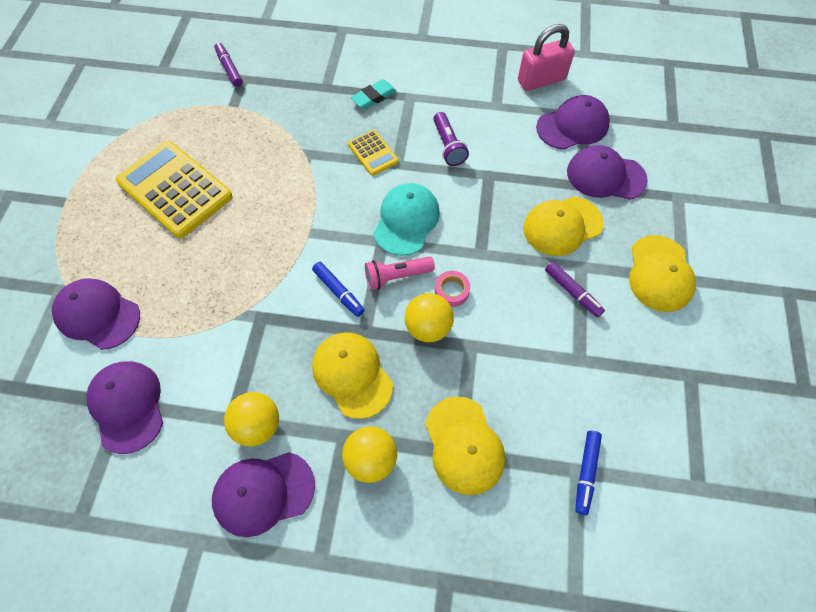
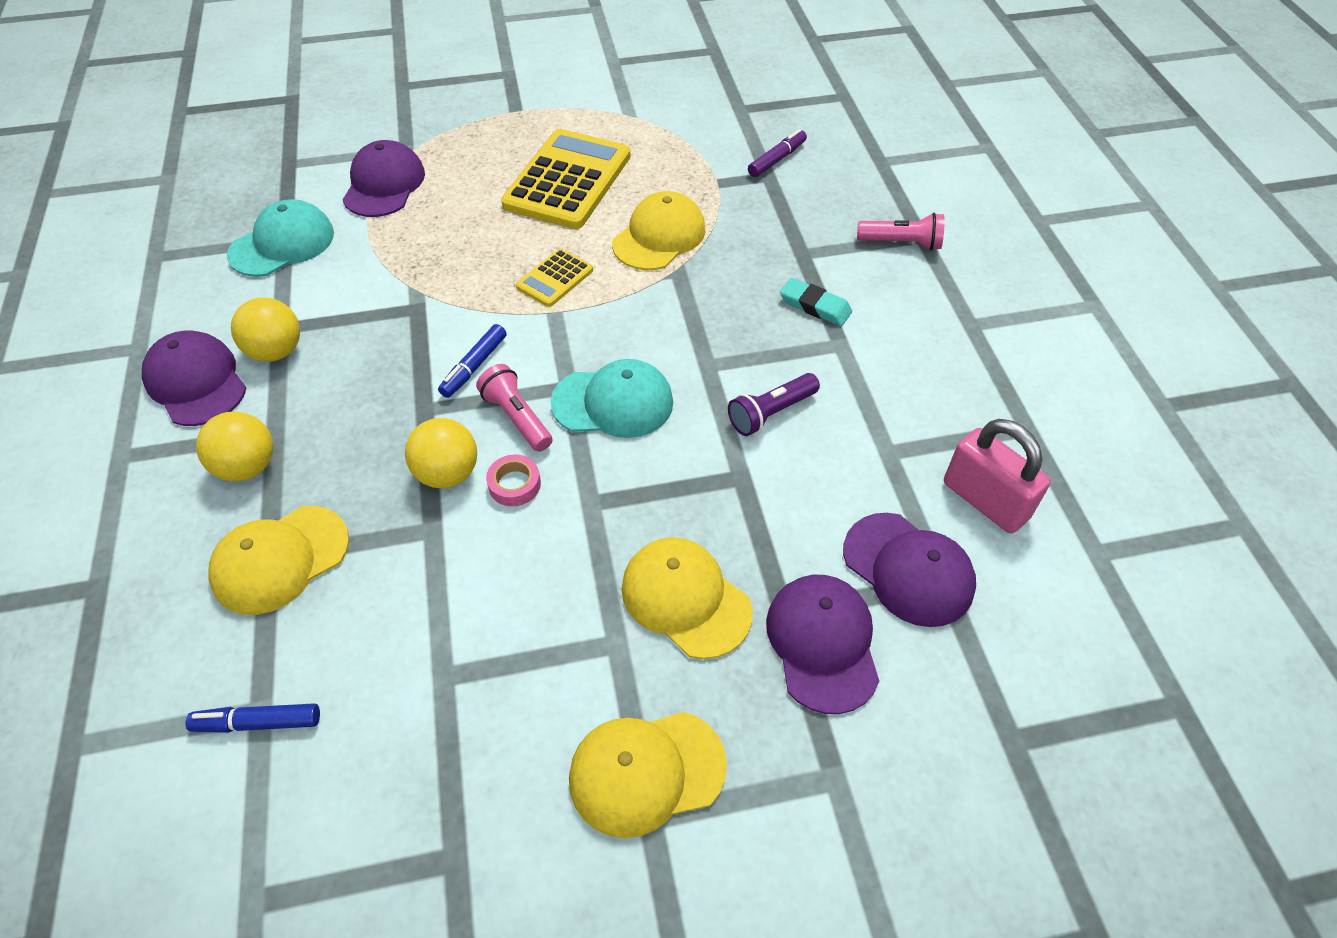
camera: 70 degrees right, 10 degrees down
purple cap [86,361,163,454] -> turquoise cap [227,199,334,277]
yellow cap [312,332,393,419] -> yellow cap moved to [612,191,706,270]
yellow calculator [348,130,399,176] -> yellow calculator moved to [516,249,593,307]
purple marker [545,262,605,318] -> none
none -> pink flashlight [857,213,945,250]

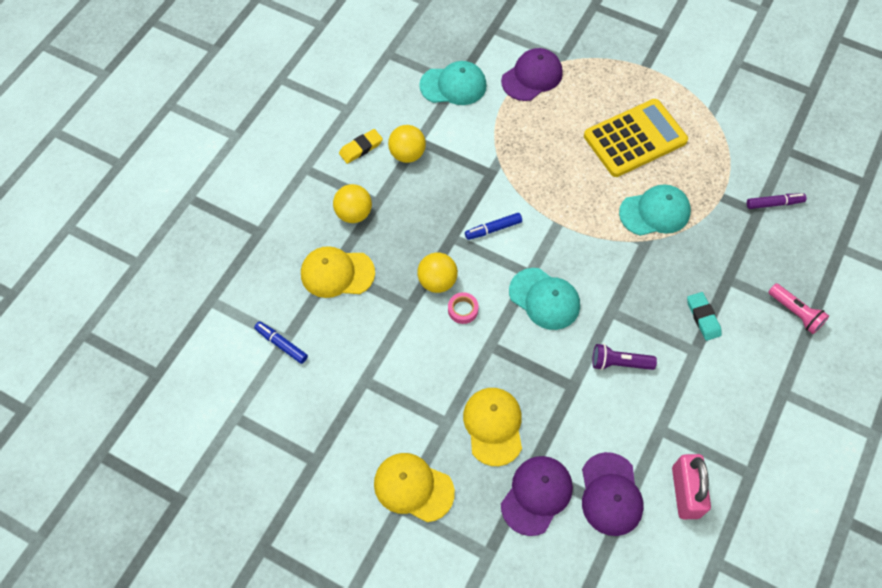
camera: 40 degrees right, 10 degrees up
purple cap [142,330,246,426] -> yellow eraser [339,129,383,164]
pink flashlight [476,364,553,452] -> none
yellow calculator [516,249,593,307] -> none
yellow cap [612,191,706,270] -> turquoise cap [619,184,691,236]

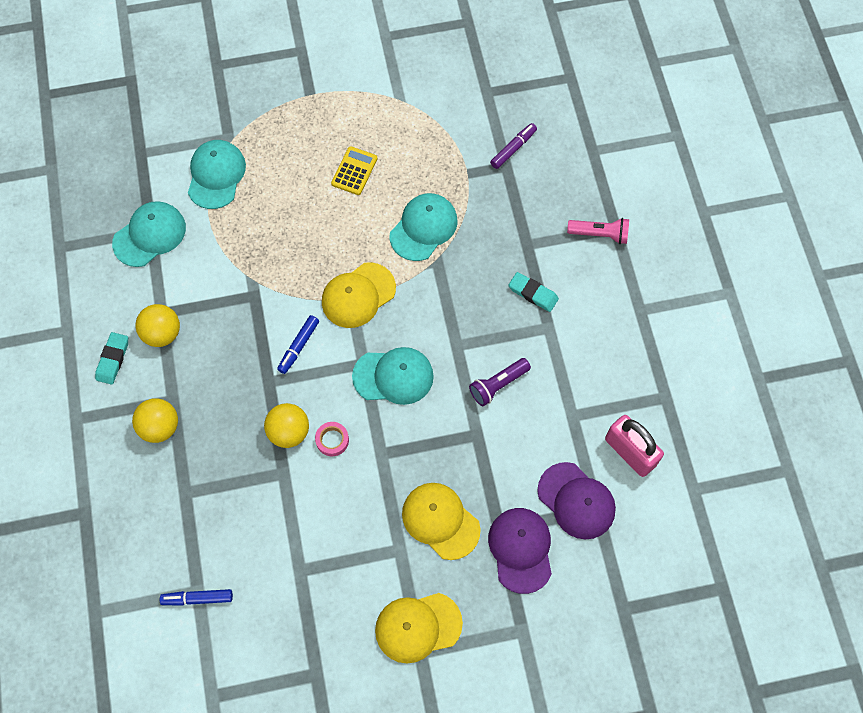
camera: 40 degrees left, 5 degrees up
yellow cap [301,246,375,298] -> yellow cap moved to [322,262,396,328]
yellow eraser [339,129,383,164] -> turquoise eraser [95,332,128,385]
purple cap [501,48,563,101] -> turquoise cap [188,140,246,209]
yellow calculator [584,99,688,177] -> yellow calculator [331,146,377,195], size x0.49

